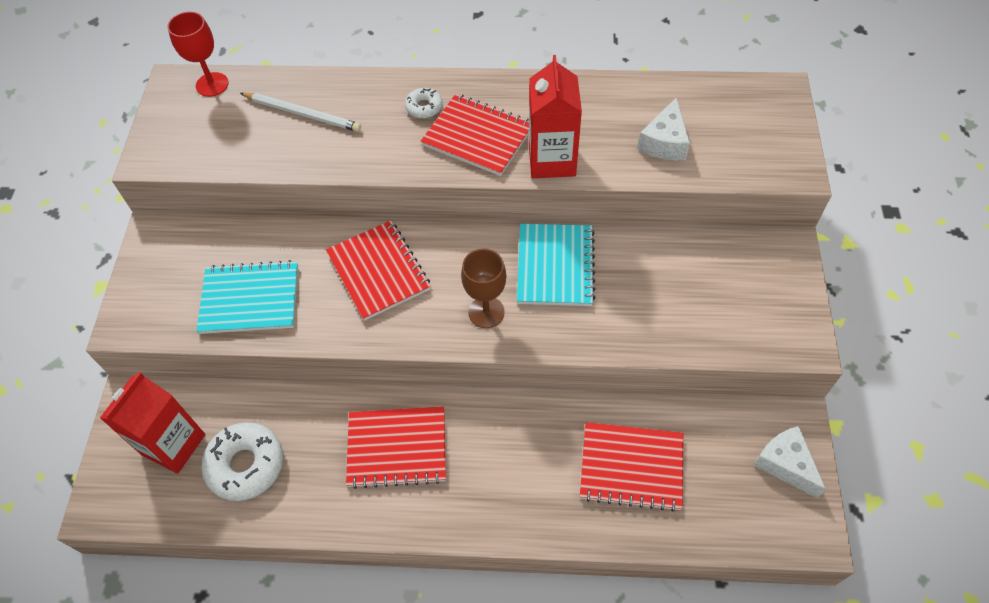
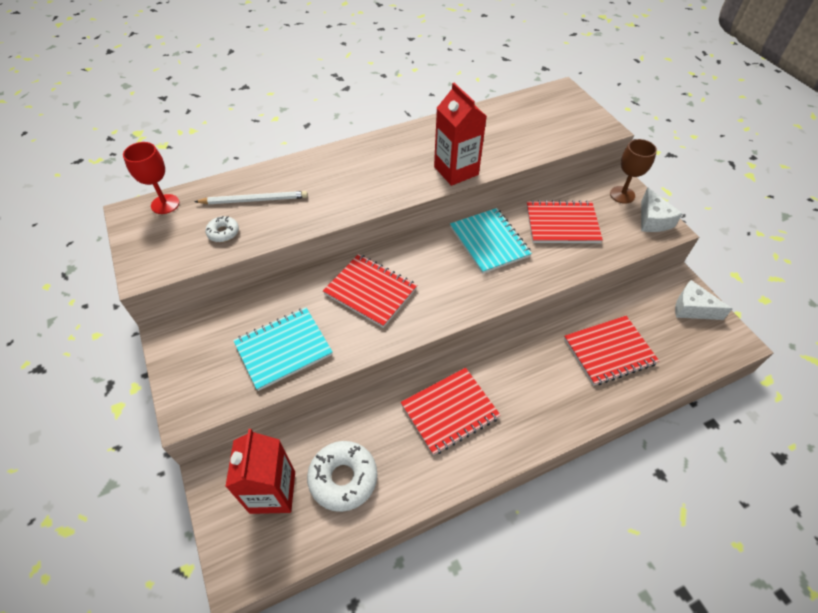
camera: 30 degrees left, 5 degrees down
white donut [405,88,443,118] -> white donut moved to [205,216,239,242]
red notebook [421,94,529,176] -> red notebook moved to [526,200,603,243]
brown goblet [461,249,506,328] -> brown goblet moved to [610,139,657,204]
white cheese [637,97,690,160] -> white cheese moved to [641,188,683,232]

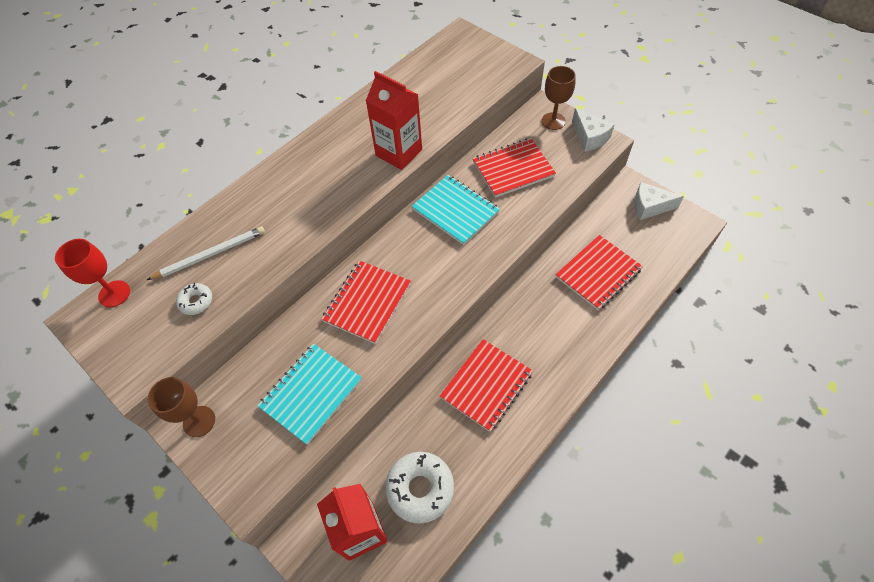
camera: 20 degrees left, 5 degrees up
red notebook [323,254,417,328] -> red notebook turned 75 degrees counterclockwise [321,260,411,344]
none -> brown goblet [147,377,215,437]

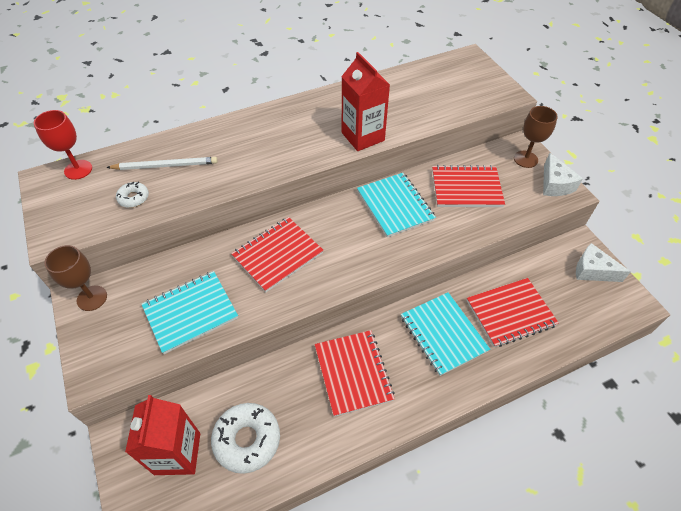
camera: 20 degrees right, 5 degrees down
red notebook [440,339,533,432] -> red notebook turned 75 degrees counterclockwise [315,330,395,417]
none -> turquoise notebook [401,292,490,376]

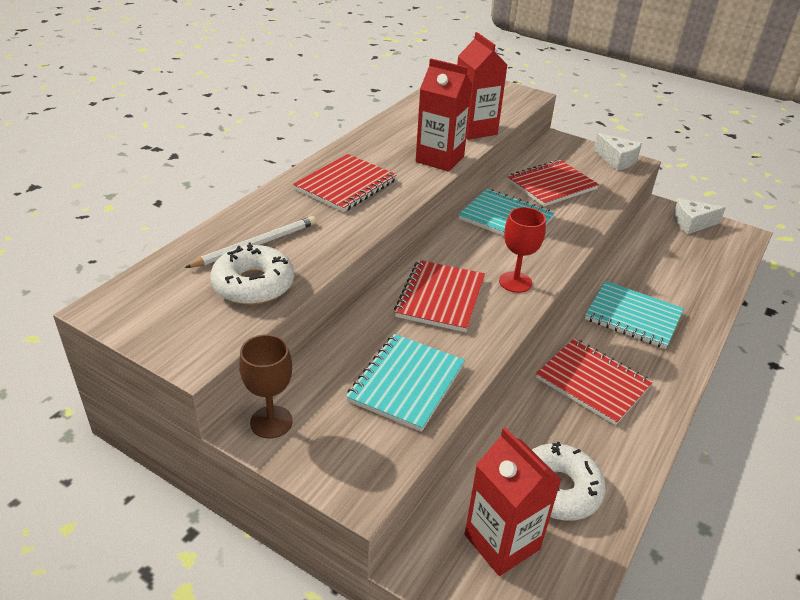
camera: 35 degrees left, 15 degrees down
red goblet [34,110,92,180] -> red goblet moved to [499,207,546,293]
white donut [116,182,149,208] -> white donut [210,242,294,305], size x1.90
red notebook [467,278,559,347] -> red notebook moved to [293,154,397,212]
brown goblet [514,106,558,168] -> none
none -> red carton [457,32,507,140]

